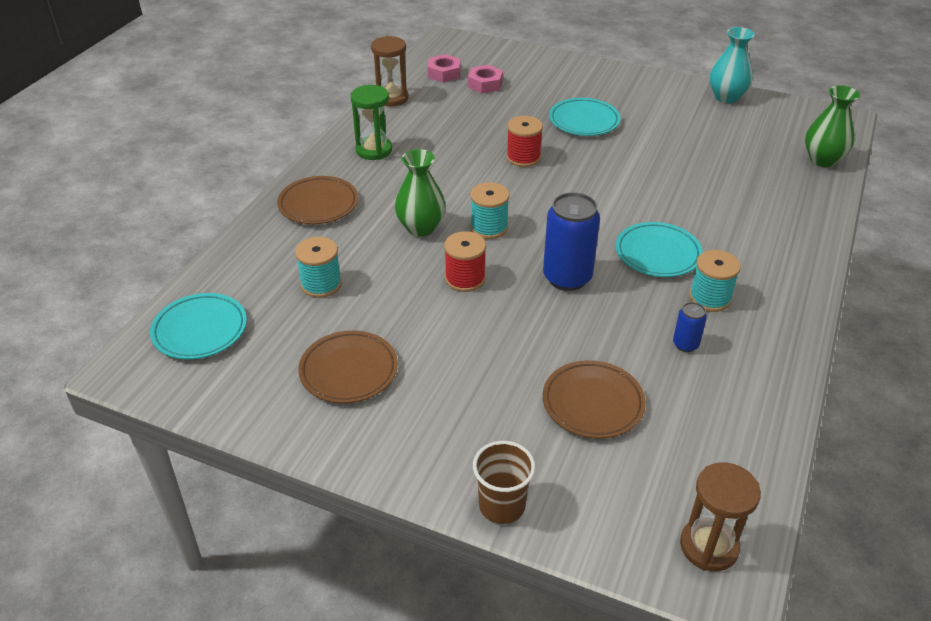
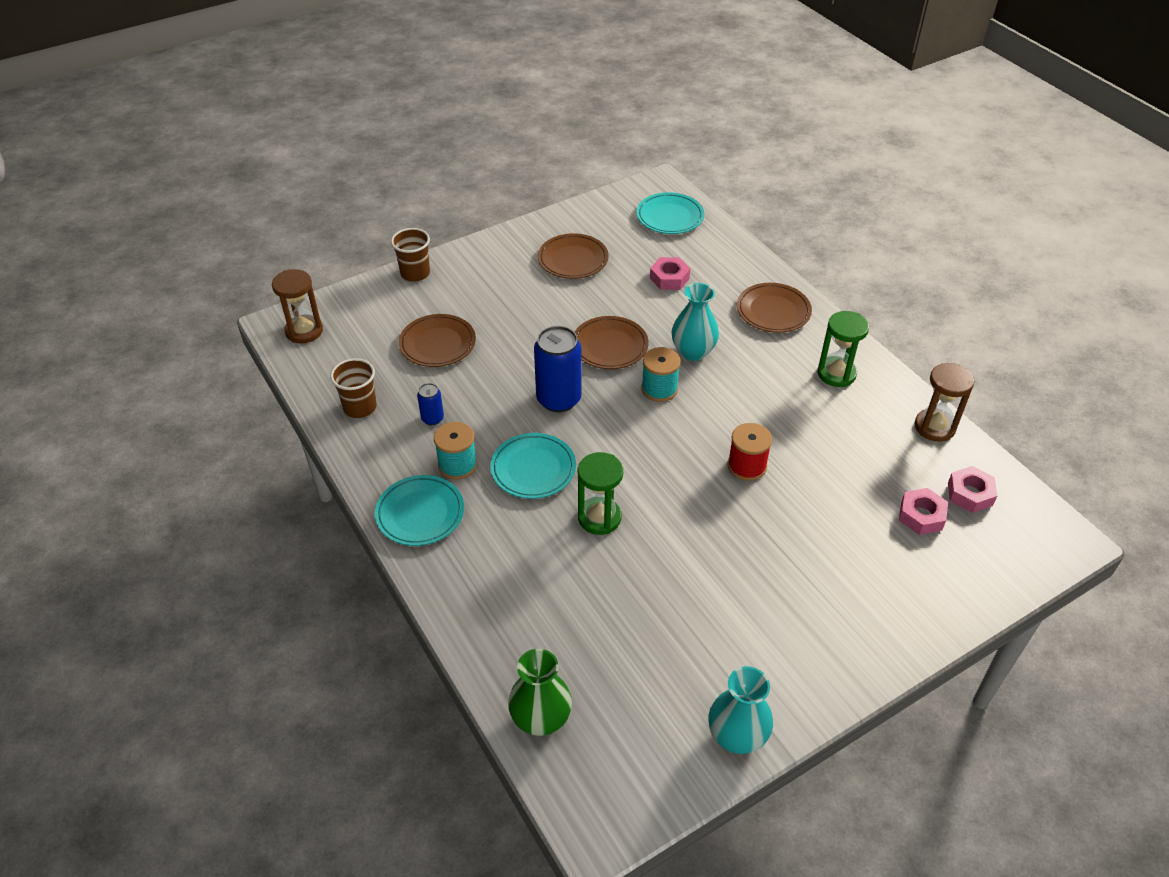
camera: 125 degrees right, 5 degrees up
turquoise spool [295,237,342,298] -> pink nut [650,257,690,290]
green vase [395,149,446,237] -> turquoise vase [671,283,719,361]
red spool [444,231,486,292] -> brown plate [575,316,649,369]
turquoise plate [549,98,621,136] -> turquoise plate moved to [375,475,464,546]
none -> brown cup [330,358,377,418]
none -> green hourglass [578,452,623,535]

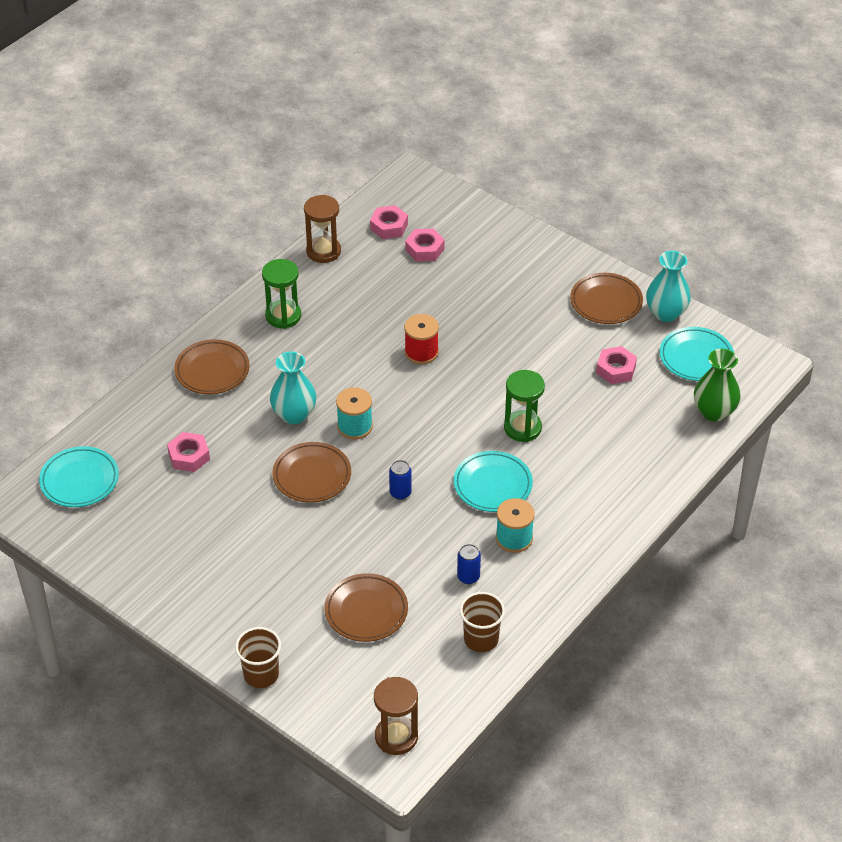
camera: 110 degrees left, 0 degrees up
turquoise plate [375,475,464,546] -> turquoise plate moved to [660,327,734,381]
blue can [534,326,582,412] -> blue can [389,460,412,500], size x0.49
brown plate [538,233,609,279] -> brown plate moved to [570,273,643,324]
none -> pink nut [596,346,637,384]

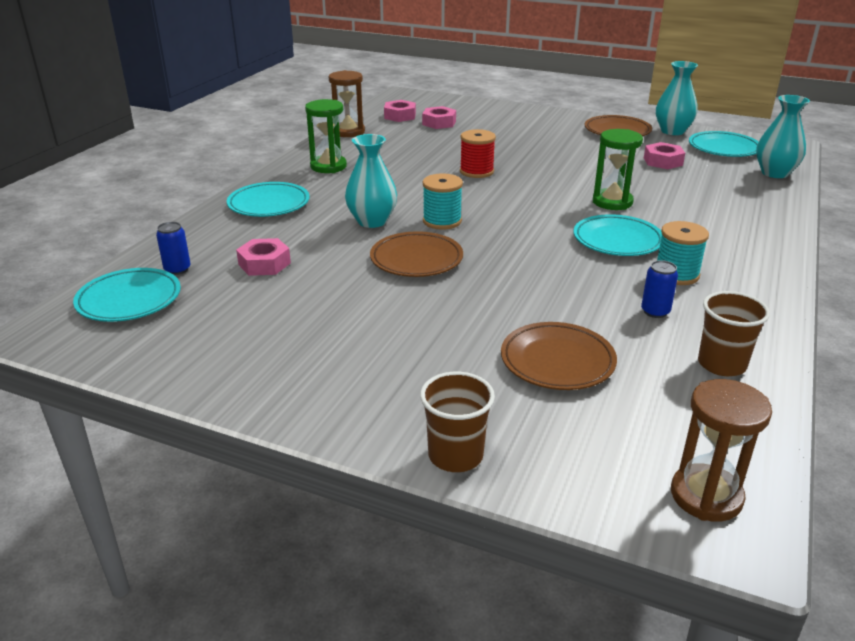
camera: 15 degrees left, 15 degrees down
brown plate [174,339,250,394] -> turquoise plate [227,182,310,217]
blue can [389,460,412,500] -> blue can moved to [156,222,191,275]
green vase [694,349,741,421] -> turquoise vase [756,95,810,178]

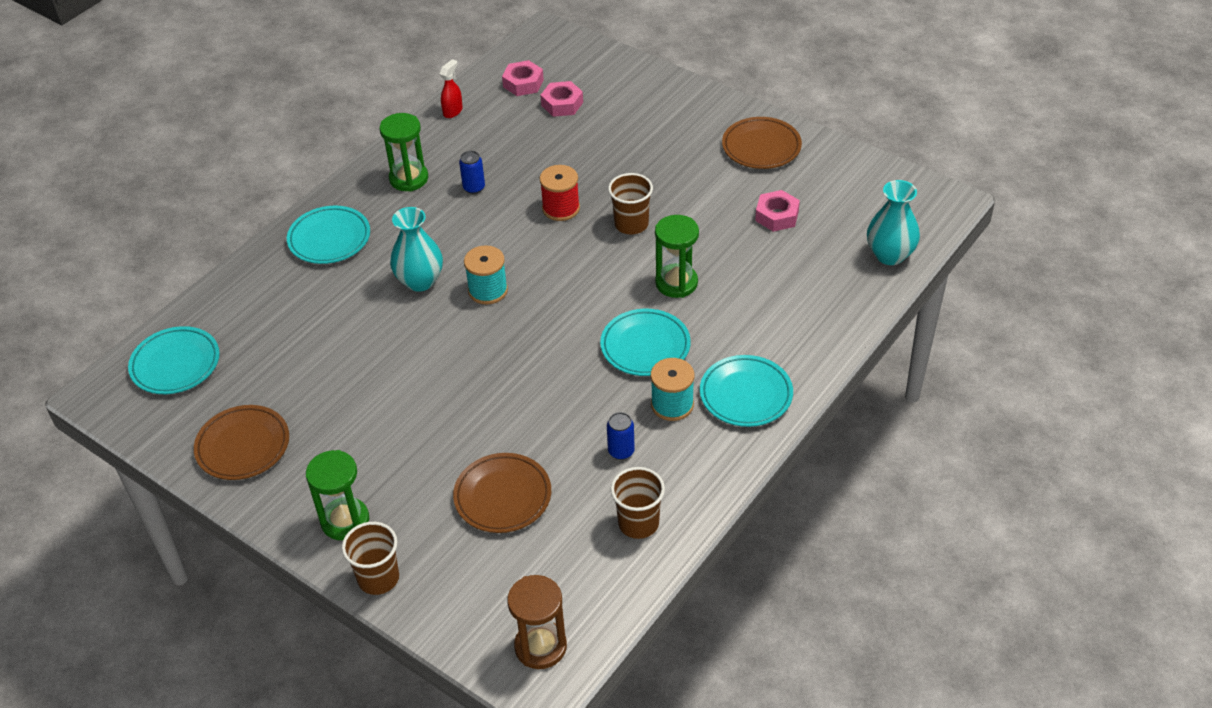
camera: 15 degrees right, 15 degrees up
blue can [156,222,191,275] -> blue can moved to [459,151,485,194]
pink nut [236,238,291,276] -> none
brown hourglass [329,70,365,137] -> red spray bottle [440,59,463,118]
brown plate [370,231,463,277] -> brown plate moved to [194,405,289,480]
turquoise vase [656,61,698,135] -> none
turquoise plate [689,131,759,157] -> turquoise plate moved to [700,355,793,427]
none -> green hourglass [306,450,369,540]
none -> brown cup [608,173,653,235]

